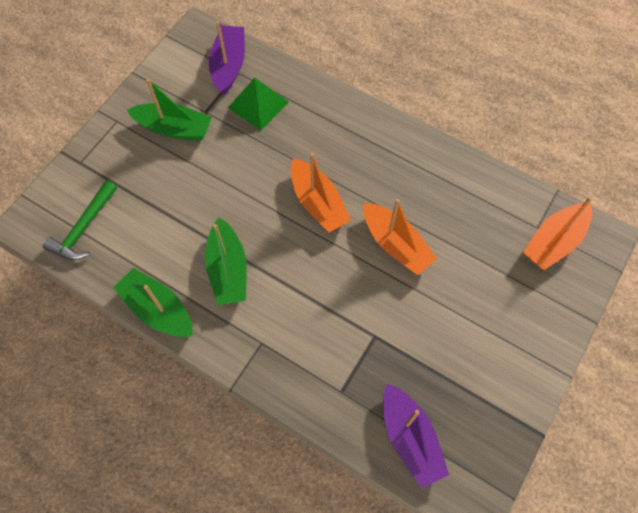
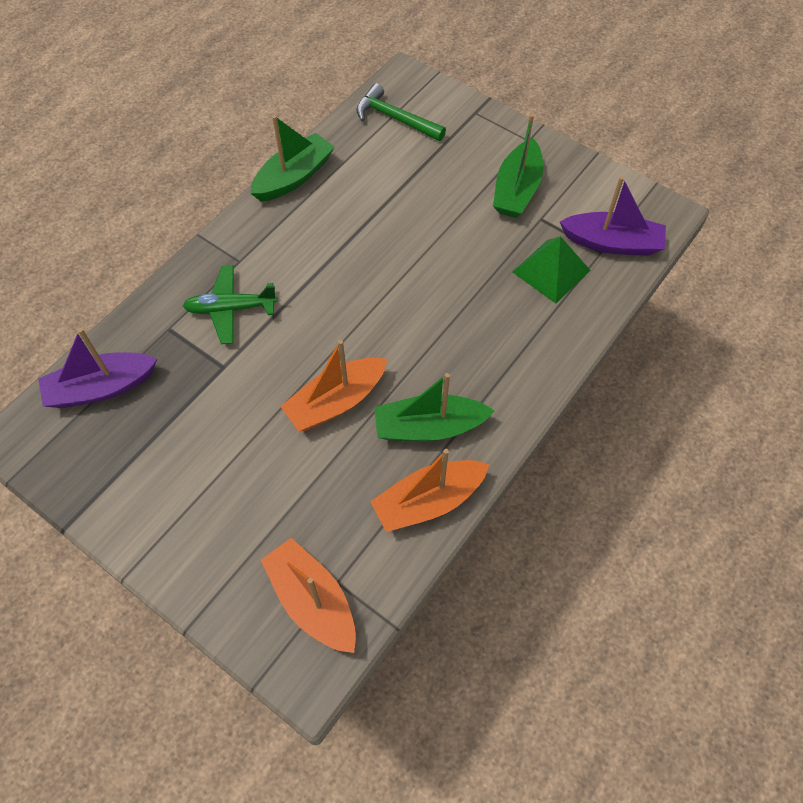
camera: 95 degrees right, 5 degrees down
green boat [205,218,246,306] -> green boat moved to [374,373,494,441]
orange boat [291,153,351,232] -> orange boat moved to [370,449,489,532]
none -> green plane [183,265,278,344]

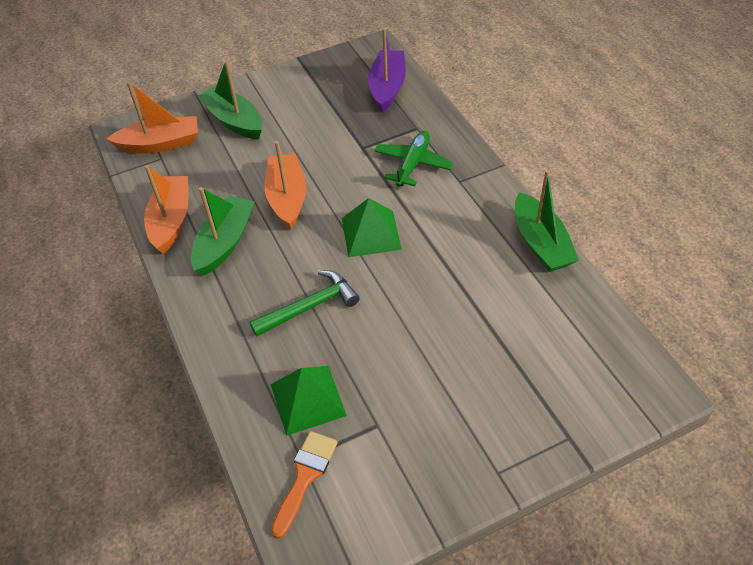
camera: 120 degrees right, 10 degrees down
green hammer [356,83,446,141] -> green hammer moved to [249,270,360,337]
green boat [493,114,543,218] -> green boat moved to [198,61,262,139]
purple boat [560,176,666,256] -> orange brush [271,431,338,539]
none -> green pyramid [342,198,402,257]

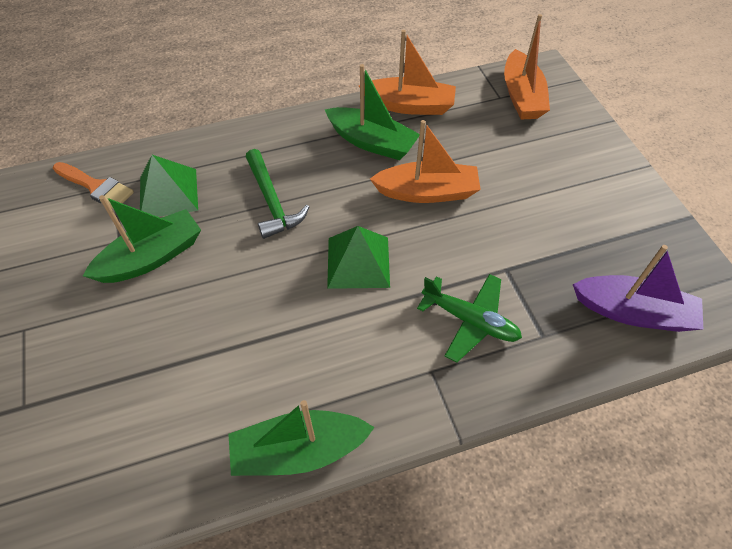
camera: 95 degrees right, 5 degrees up
green boat [198,61,262,139] -> green boat moved to [83,195,201,283]

